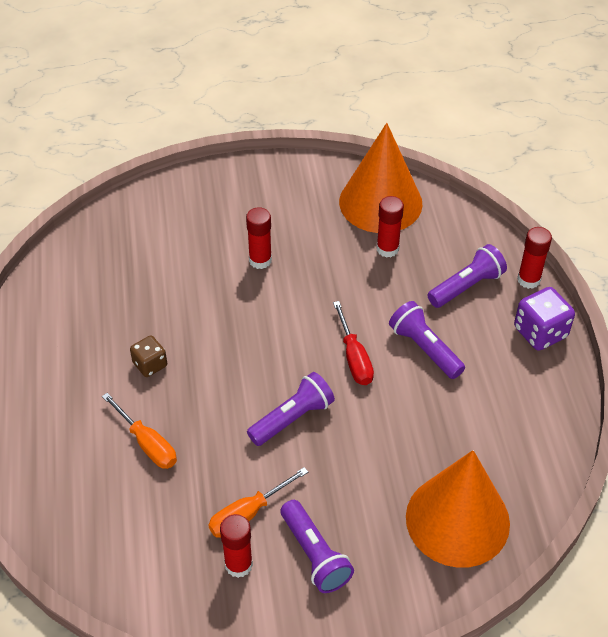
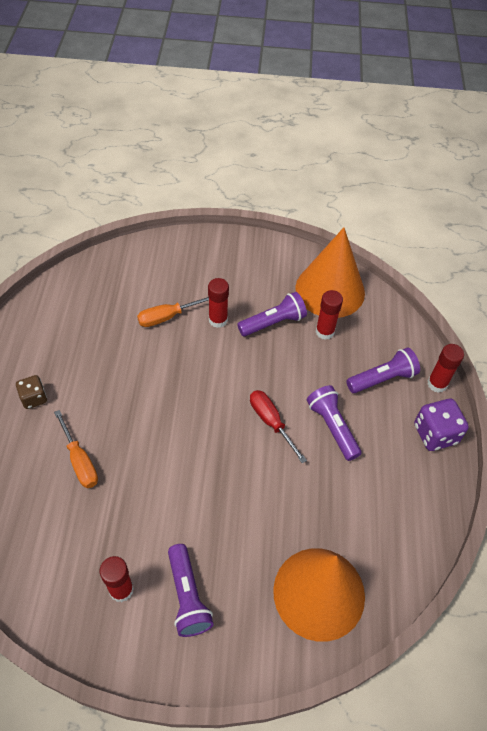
camera: 10 degrees right, 5 degrees up
brown dice [130,335,167,377] -> brown dice moved to [16,375,47,409]
orange screwdriver [208,467,308,538] -> orange screwdriver moved to [137,297,209,327]
purple flashlight [247,372,335,446] -> purple flashlight moved to [237,292,307,336]
red screwdriver [333,301,374,385] -> red screwdriver turned 150 degrees clockwise [250,390,307,463]

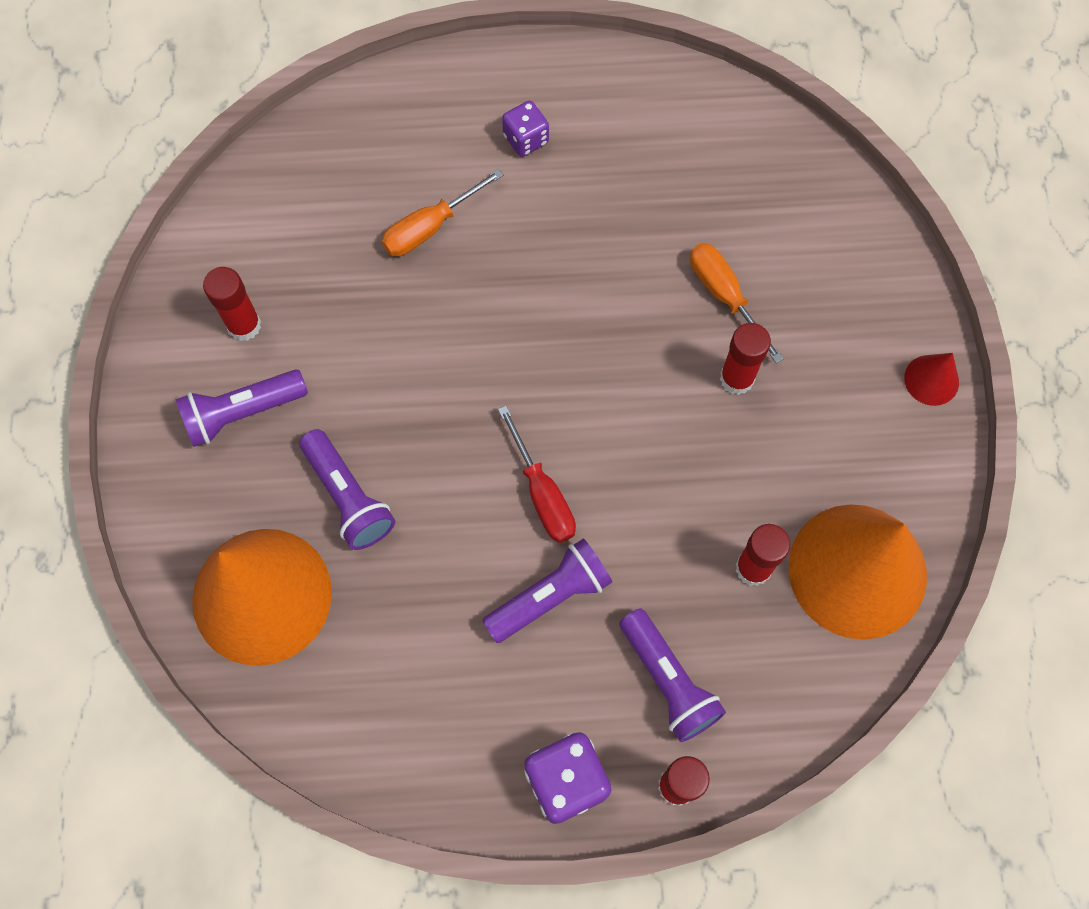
camera: 85 degrees right, 15 degrees up
brown dice [16,375,47,409] -> purple dice [502,101,549,157]
purple flashlight [237,292,307,336] -> purple flashlight moved to [299,429,395,550]
red screwdriver [250,390,307,463] -> red screwdriver turned 105 degrees clockwise [498,406,576,543]
none -> red cone [904,353,959,406]

